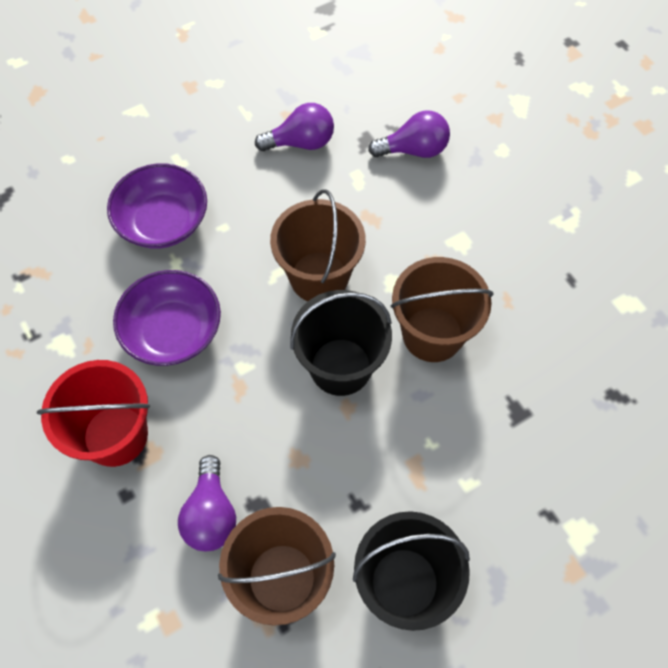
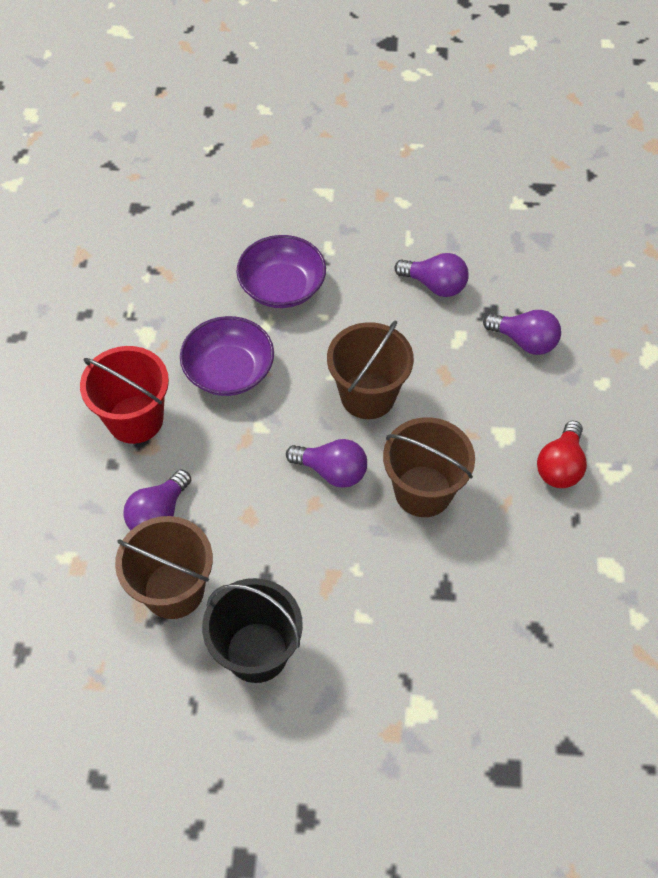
camera: 35 degrees right, 5 degrees down
black bucket [290,290,392,396] -> purple light bulb [286,439,367,488]
none -> red light bulb [537,421,587,488]

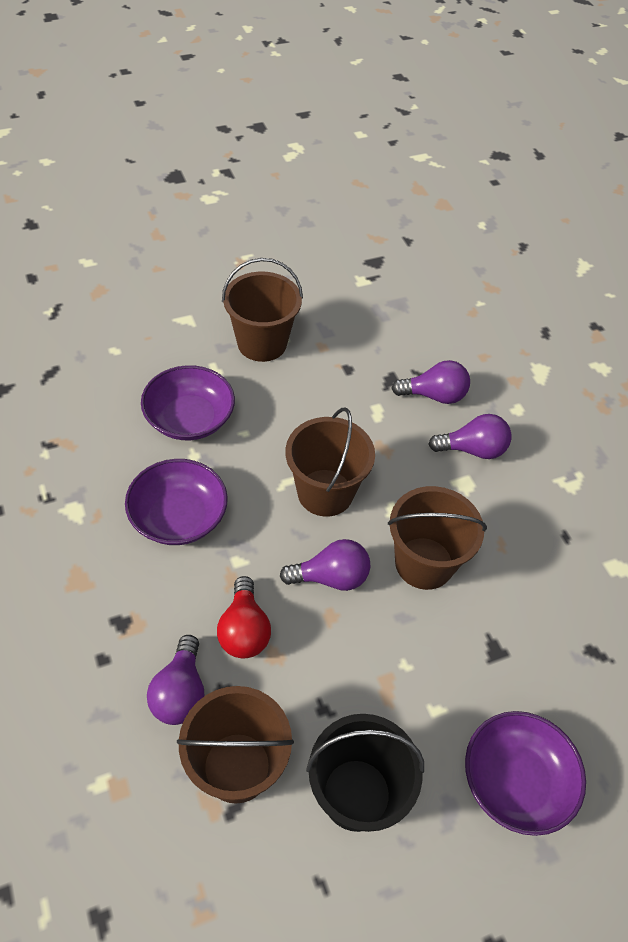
camera: 30 degrees left, 5 degrees down
red bucket [80,346,169,444] -> none
purple light bulb [394,253,469,297] -> purple light bulb moved to [428,414,511,459]
red light bulb [537,421,587,488] -> red light bulb moved to [217,576,271,659]
none -> brown bucket [222,258,303,362]
none -> purple bowl [465,711,586,836]

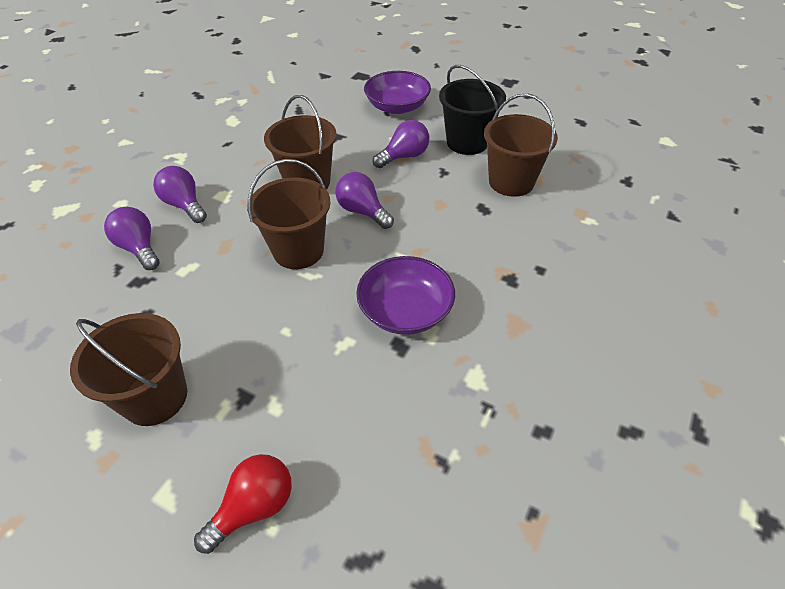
camera: 125 degrees left, 5 degrees down
purple bowl [141,365,235,440] -> none
purple light bulb [147,635,204,725] -> purple light bulb moved to [373,120,429,168]
red light bulb [217,576,271,659] -> red light bulb moved to [194,454,292,554]

